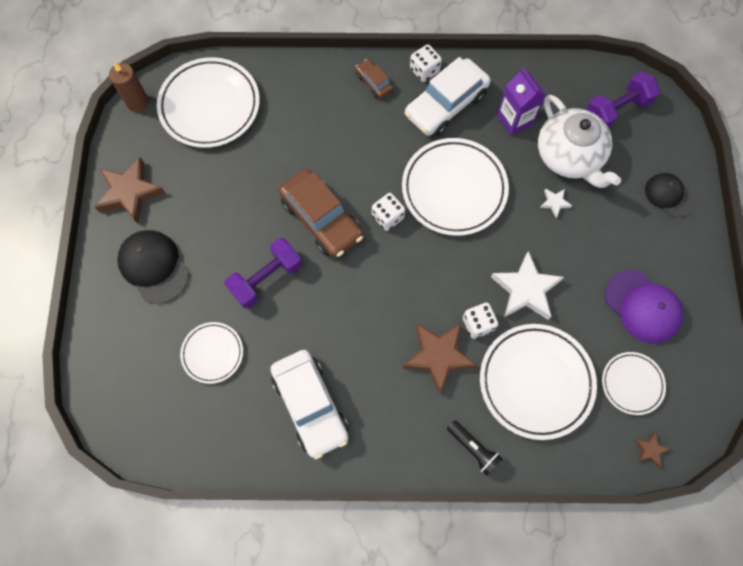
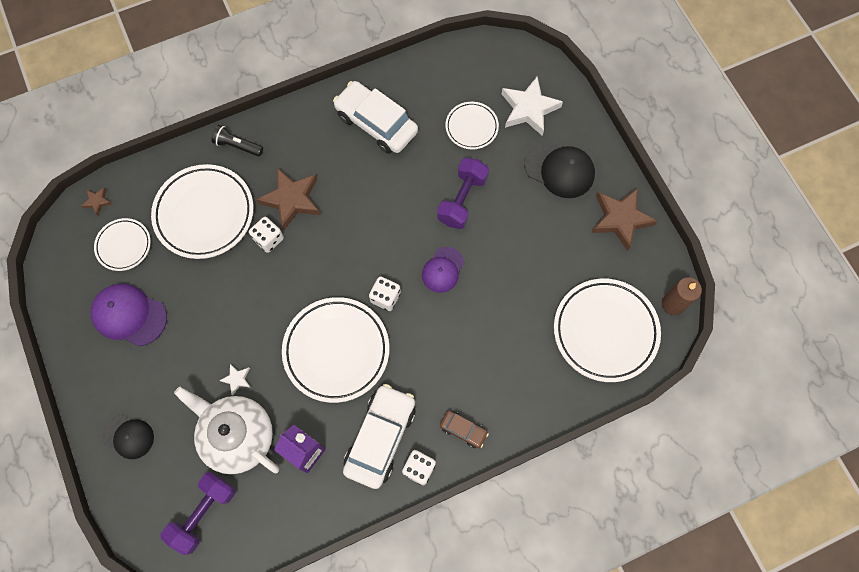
camera: 155 degrees right, 0 degrees up
brown car [279,169,363,258] -> purple cap [422,247,464,293]
white star [491,251,564,320] -> white star moved to [502,76,563,136]

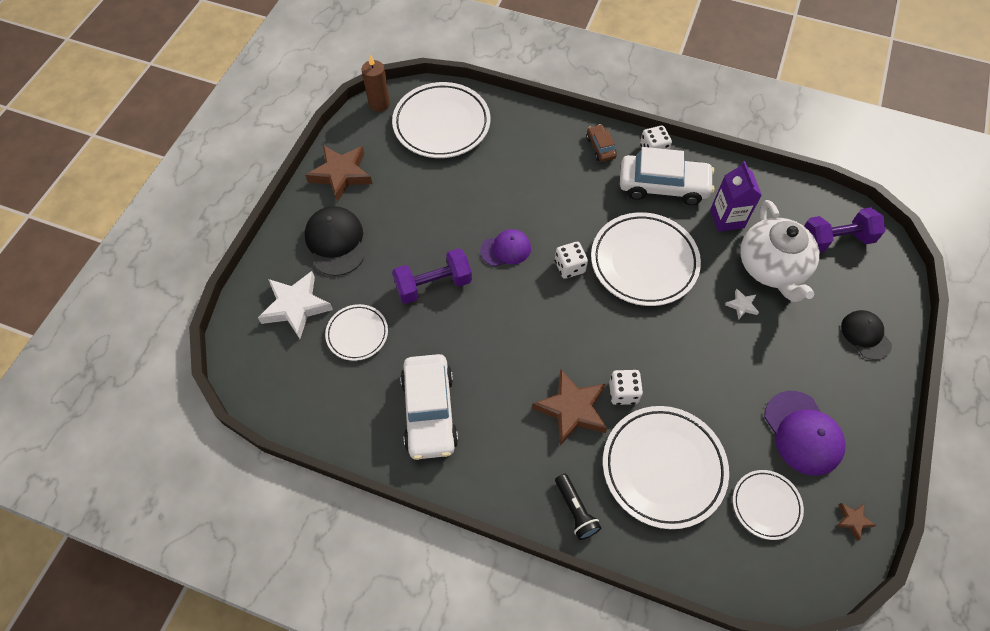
camera: 135 degrees left, 10 degrees down
brown star [81,187,112,216] -> brown star moved to [836,503,877,541]
white car [343,384,416,489] -> white car turned 150 degrees counterclockwise [620,147,714,205]

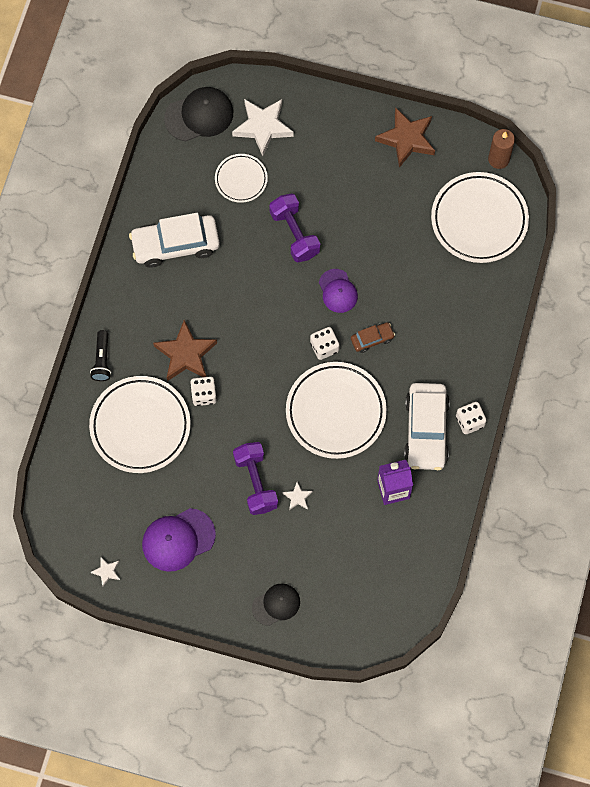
camera: 85 degrees right, 10 degrees up
black cap [305,206,365,276] -> black cap moved to [164,87,233,141]
black flashlight [555,474,601,540] -> black flashlight turned 60 degrees counterclockwise [90,330,111,381]
brown car [586,124,617,162] -> brown car moved to [351,322,395,353]
white plate [733,470,804,540] -> none
white teapot [740,200,819,302] -> none
purple dumbbell [804,207,885,253] -> purple dumbbell moved to [233,442,278,515]
brown star [836,503,877,541] -> white star [91,557,120,587]

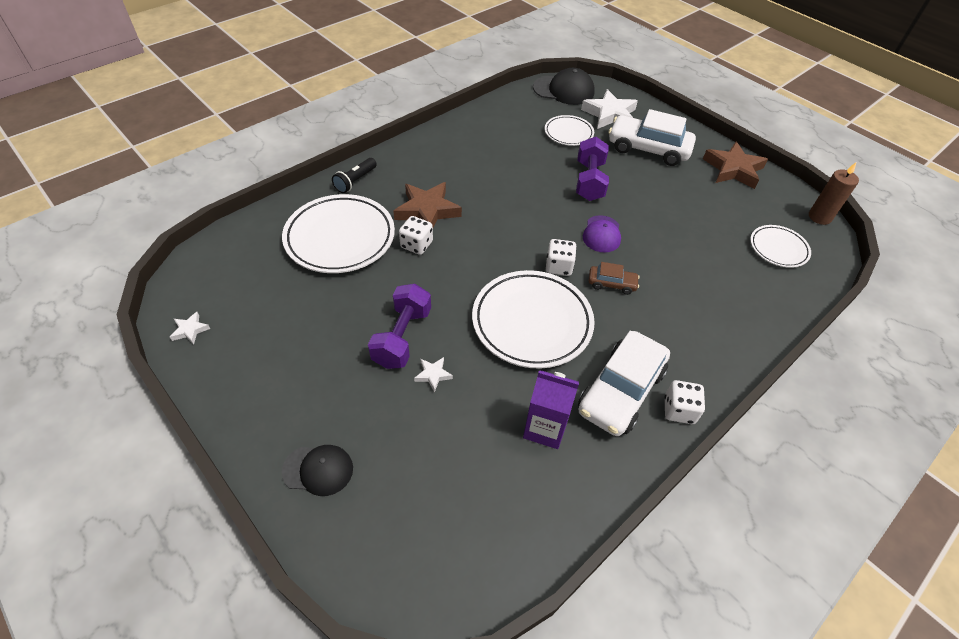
camera: 30 degrees right, 20 degrees down
white car [129,213,220,268] -> white car moved to [609,109,696,166]
purple cap [142,508,216,572] -> none
white plate [431,172,529,263] -> white plate [750,225,811,268], size x0.55

